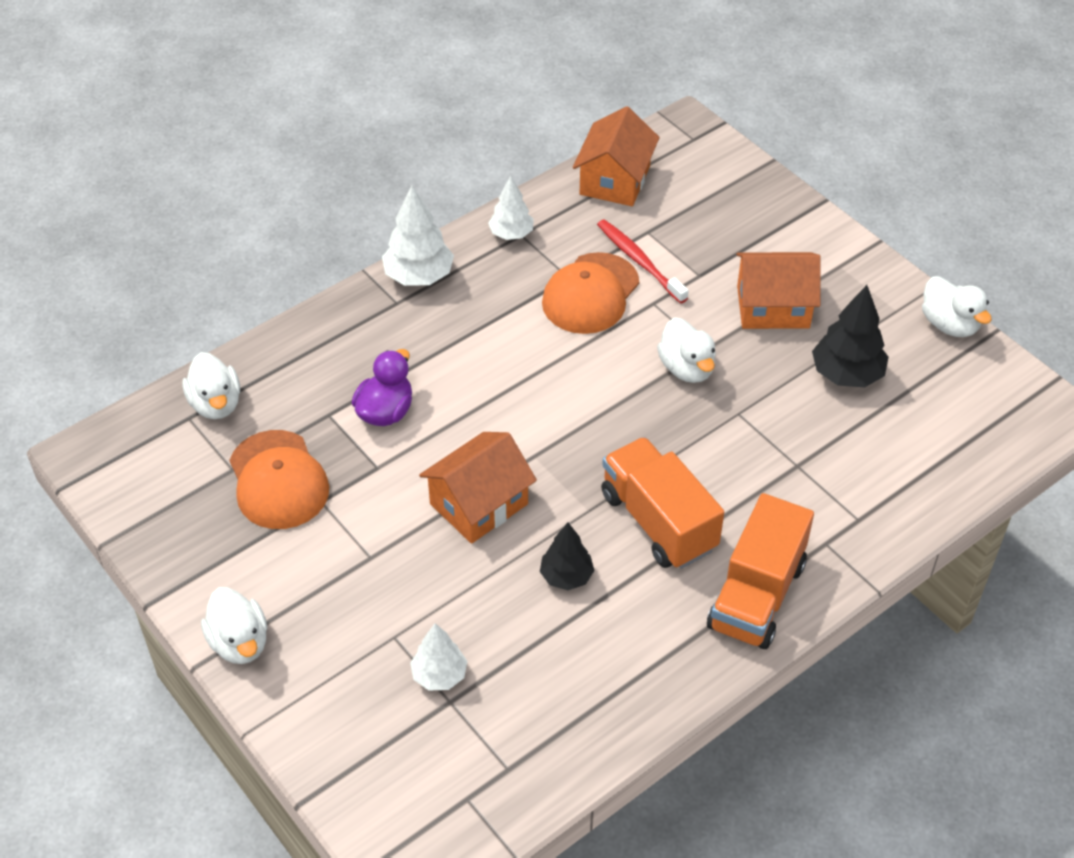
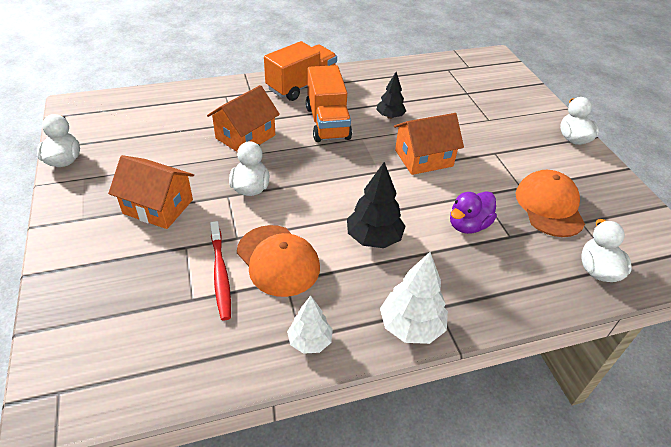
camera: 160 degrees left, 5 degrees down
white tree [410,623,467,690] -> none
orange cap [542,252,639,334] -> orange cap turned 90 degrees clockwise [237,225,320,297]
orange house [573,106,660,206] -> orange house moved to [207,85,280,152]
black tree [812,285,889,387] -> black tree moved to [347,162,406,248]

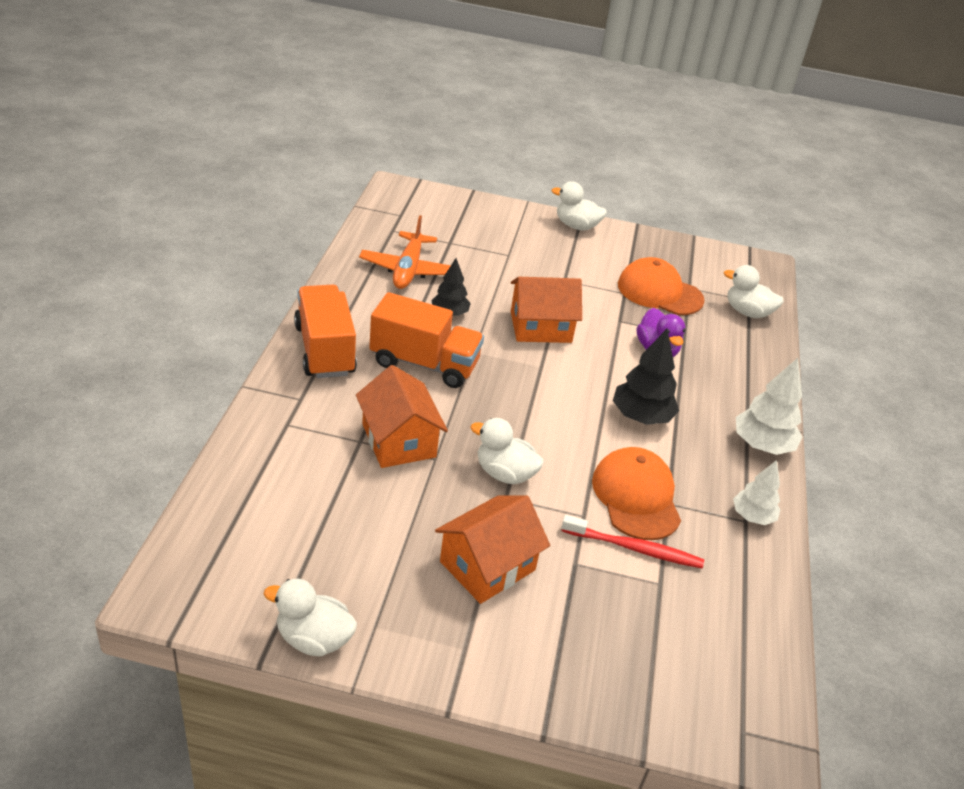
camera: 65 degrees left, 5 degrees down
orange cap [237,225,320,297] -> orange cap turned 90 degrees counterclockwise [592,447,681,540]
orange house [394,113,464,175] -> orange house turned 75 degrees clockwise [511,277,582,343]
none -> orange plane [359,215,451,289]

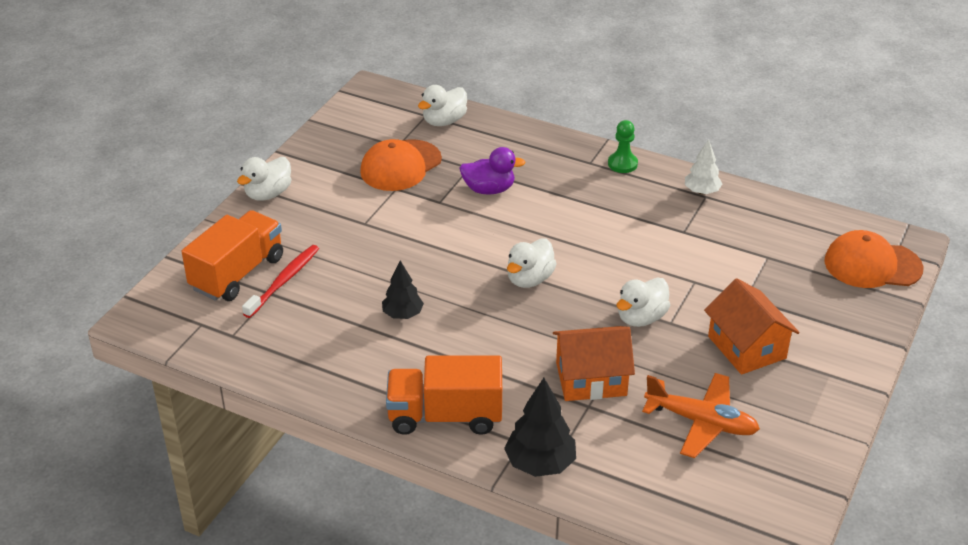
camera: 70 degrees left, 0 degrees up
white duck [264,579,357,656] -> white duck moved to [507,239,557,288]
orange plane [359,215,451,289] -> orange plane moved to [642,373,760,458]
orange truck [369,292,484,388] -> orange truck moved to [182,210,283,301]
orange house [511,277,582,343] -> none
red toothbrush [561,515,704,568] -> red toothbrush moved to [242,245,319,318]
orange cap [592,447,681,540] -> orange cap moved to [824,230,923,288]
black tree [613,329,679,425] -> black tree moved to [504,378,576,477]
white tree [736,358,802,455] -> green pawn [608,120,638,173]

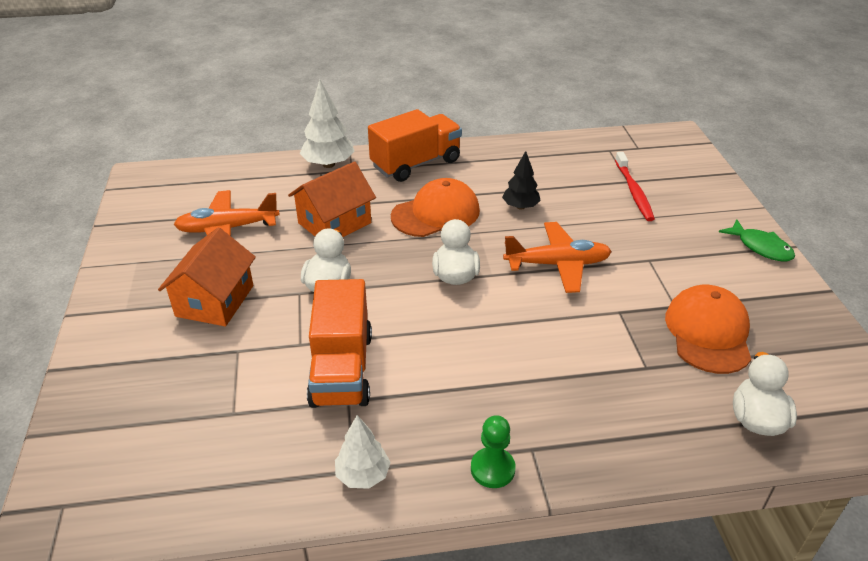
camera: 145 degrees right, 0 degrees up
orange truck [182,210,283,301] -> orange truck moved to [307,279,372,408]
white duck [237,157,291,201] -> green fish [719,219,795,261]
purple duck [459,147,525,195] -> none
black tree [504,378,576,477] -> white tree [299,80,355,168]
orange house [704,278,800,375] -> orange house turned 75 degrees clockwise [158,227,256,326]
orange cap [824,230,923,288] -> orange cap moved to [391,178,480,237]
none -> orange plane [503,222,612,293]

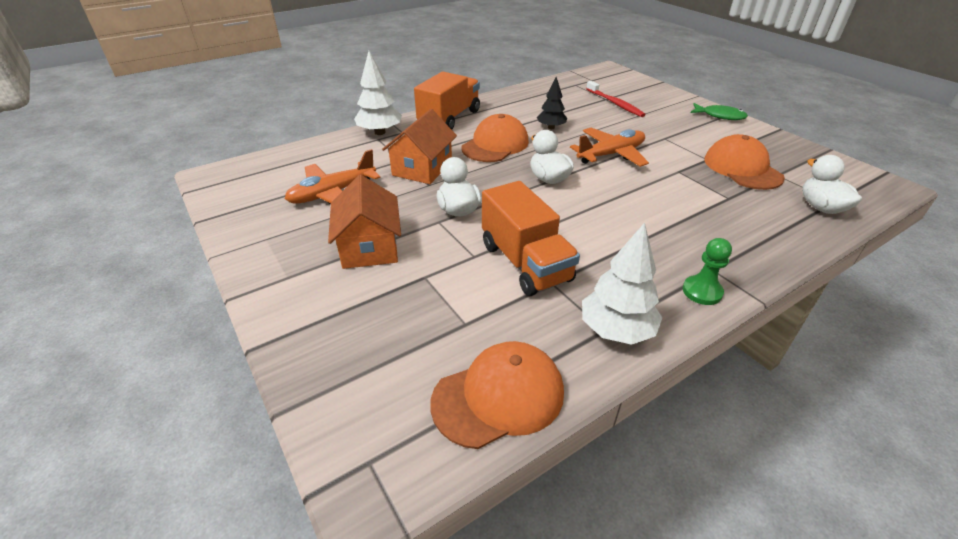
camera: 25 degrees left, 0 degrees up
white tree [335,415,391,489] -> white tree [582,222,663,345], size x1.53
none -> orange cap [430,341,564,449]

